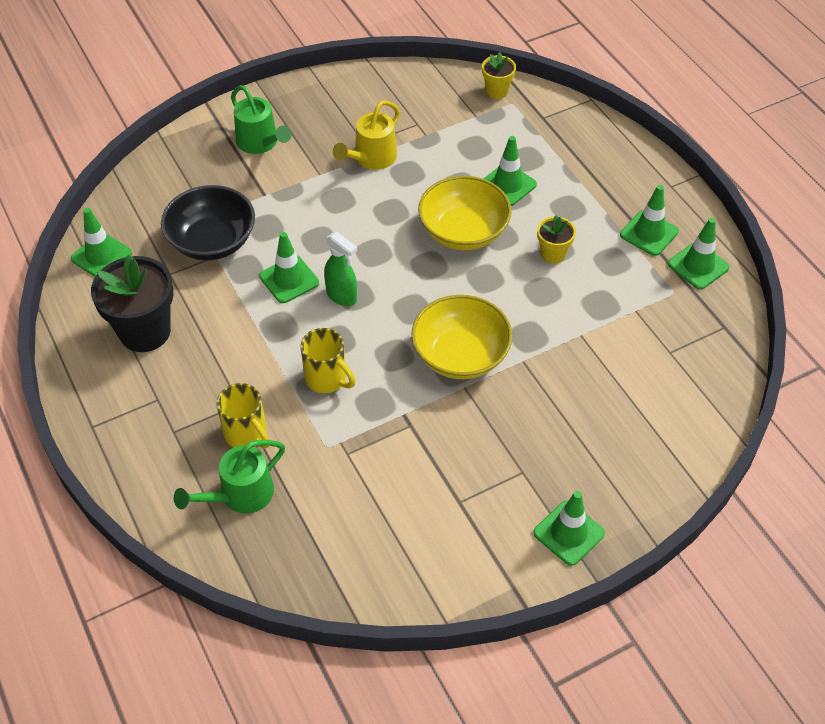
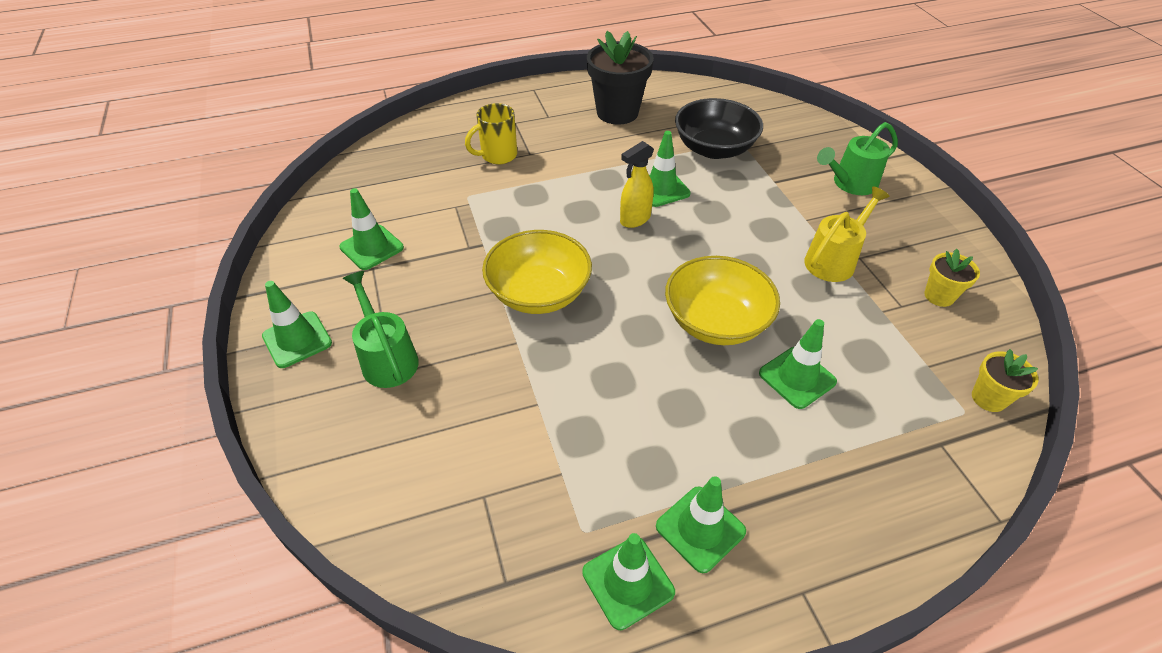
camera: 100 degrees right, 5 degrees down
green traffic cone [71,208,132,277] -> green traffic cone moved to [339,188,404,270]
green watering can [174,440,285,513] -> green watering can moved to [343,271,419,388]
yellow mug [300,328,356,393] -> none
green spray bottle [324,232,357,306] -> yellow spray bottle [620,141,654,228]
yellow watering can [333,100,400,170] -> yellow watering can turned 90 degrees clockwise [804,186,890,282]
yellow flower pot [537,215,576,264] -> yellow flower pot moved to [924,249,980,307]

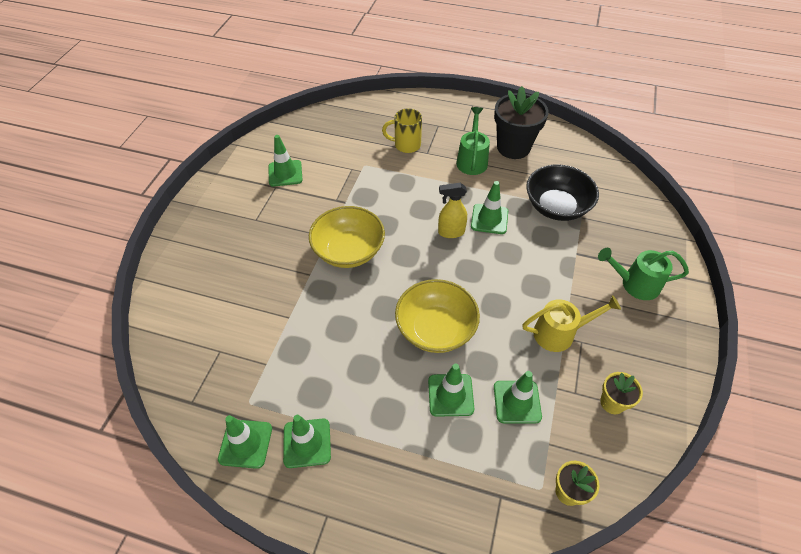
camera: 35 degrees right, 5 degrees up
green traffic cone [262,281,332,368] -> green traffic cone moved to [494,371,542,423]
green watering can [343,271,419,388] -> green watering can moved to [456,107,490,175]

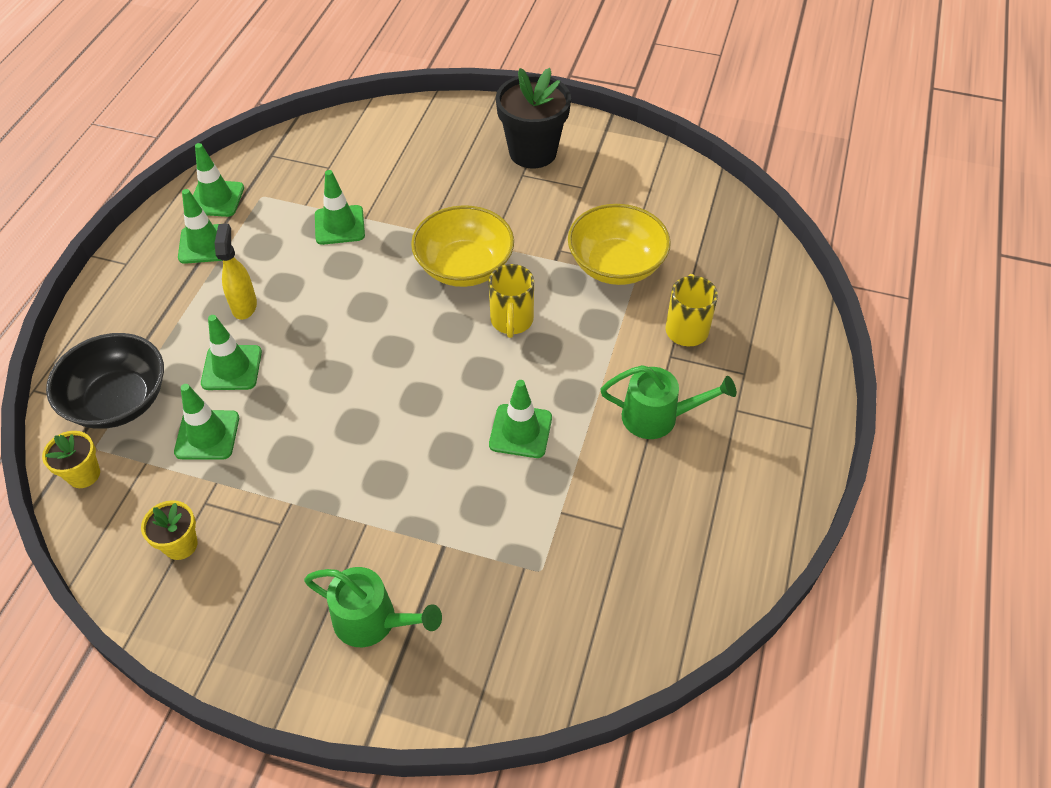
camera: 90 degrees right, 0 degrees up
green traffic cone [268,135,302,187] -> green traffic cone moved to [315,170,365,245]
yellow bowl [395,279,480,353] -> yellow bowl moved to [568,204,671,285]
yellow spray bottle [438,183,467,238] -> yellow spray bottle moved to [215,224,257,320]
black flower pot [494,86,549,159] -> black flower pot moved to [496,68,571,169]
yellow watering can [522,295,621,352] -> none
black bowl [526,165,599,221] -> black bowl moved to [46,333,164,429]
green watering can [598,248,689,300] -> green watering can turned 105 degrees clockwise [304,567,442,647]
none -> yellow mug [489,264,534,338]

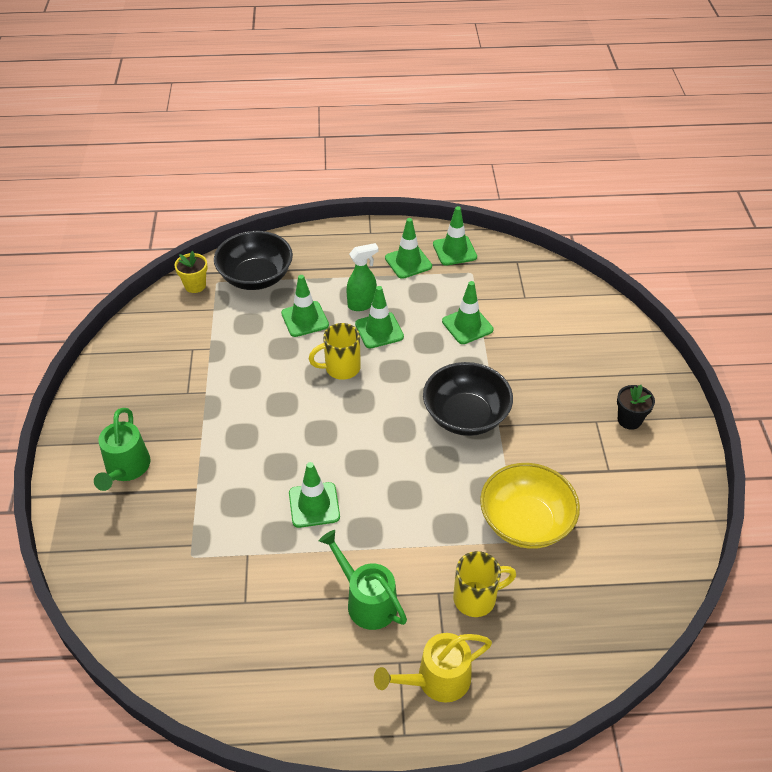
camera: 70 degrees right, 5 degrees down
yellow flower pot [141,500,198,560] -> none
green traffic cone [174,384,239,460] -> green traffic cone moved to [355,286,404,348]
yellow spray bottle [215,224,257,320] -> green spray bottle [346,243,378,311]
yellow bowl [411,205,514,287] -> black bowl [423,362,513,436]
yellow mug [489,264,534,338] -> yellow mug moved to [309,323,361,380]
black flower pot [496,68,571,169] -> black flower pot [617,385,655,430], size x0.52
green watering can [600,365,736,439] -> green watering can turned 150 degrees clockwise [319,530,407,630]
none -> yellow watering can [374,633,492,703]

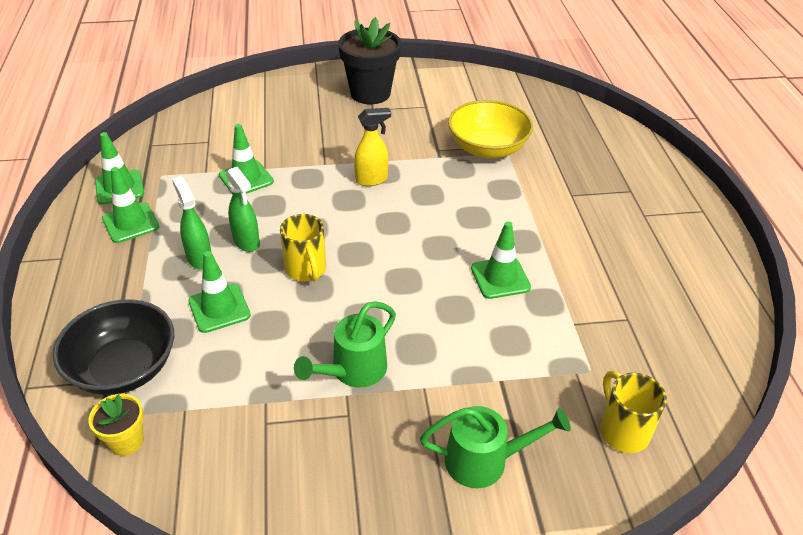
camera: 95 degrees left, 5 degrees down
green watering can [319,530,407,630] -> green watering can moved to [294,301,396,387]
green traffic cone [355,286,404,348] -> green spray bottle [226,167,260,252]
yellow watering can [374,633,492,703] -> none
black bowl [423,362,513,436] -> yellow spray bottle [354,108,391,186]
yellow mug [453,551,516,617] -> yellow mug moved to [600,371,667,453]
black flower pot [617,385,655,430] -> black flower pot [338,17,401,104], size x1.94

